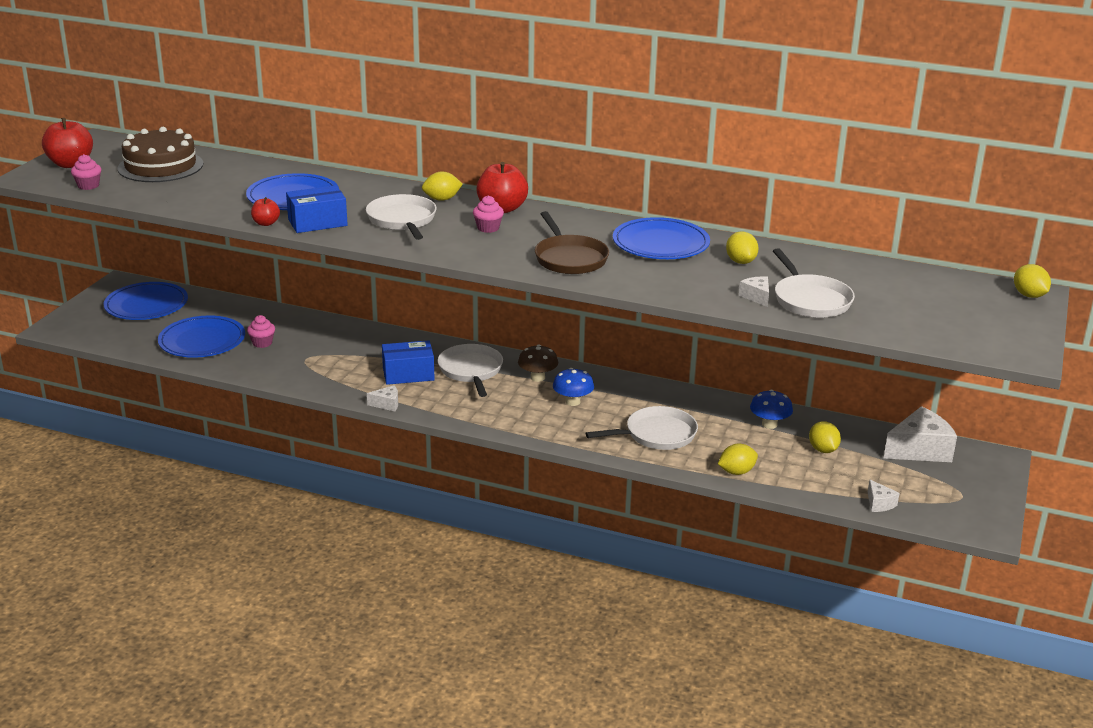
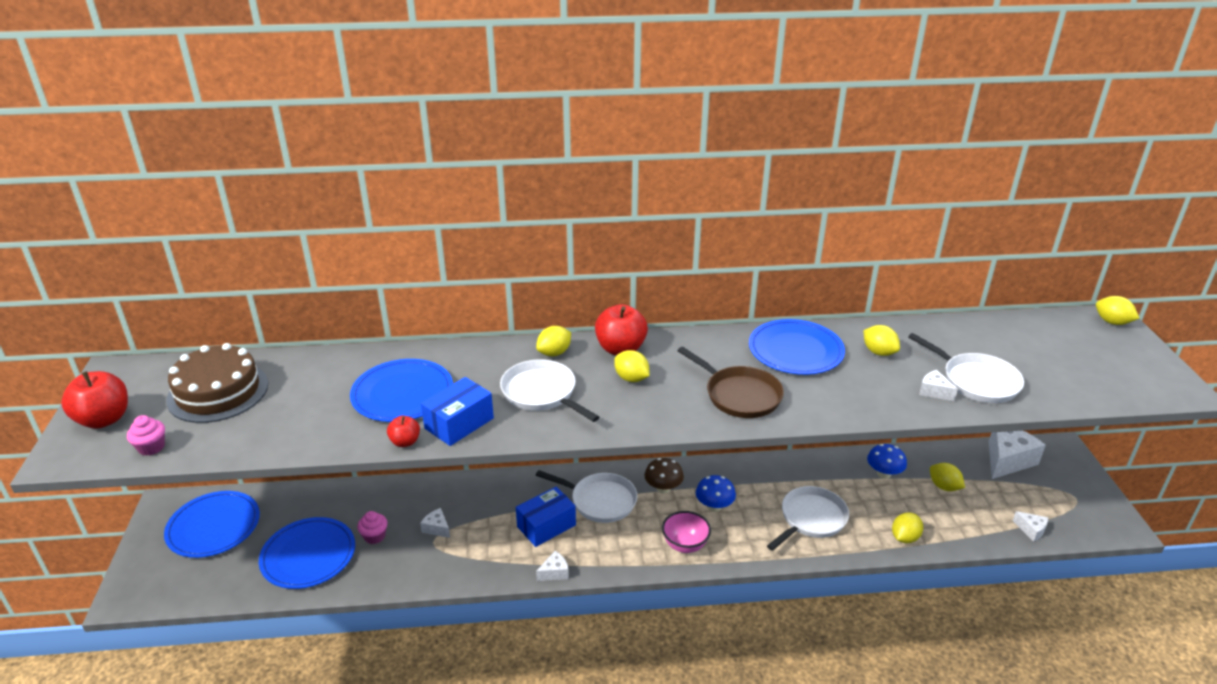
camera: 25 degrees left, 5 degrees up
white pan [438,344,503,397] -> white pan turned 150 degrees clockwise [536,470,637,523]
pink cupcake [473,195,504,233] -> yellow lemon [614,350,650,382]
none -> white cheese [420,508,450,538]
none -> pink bowl [662,511,711,553]

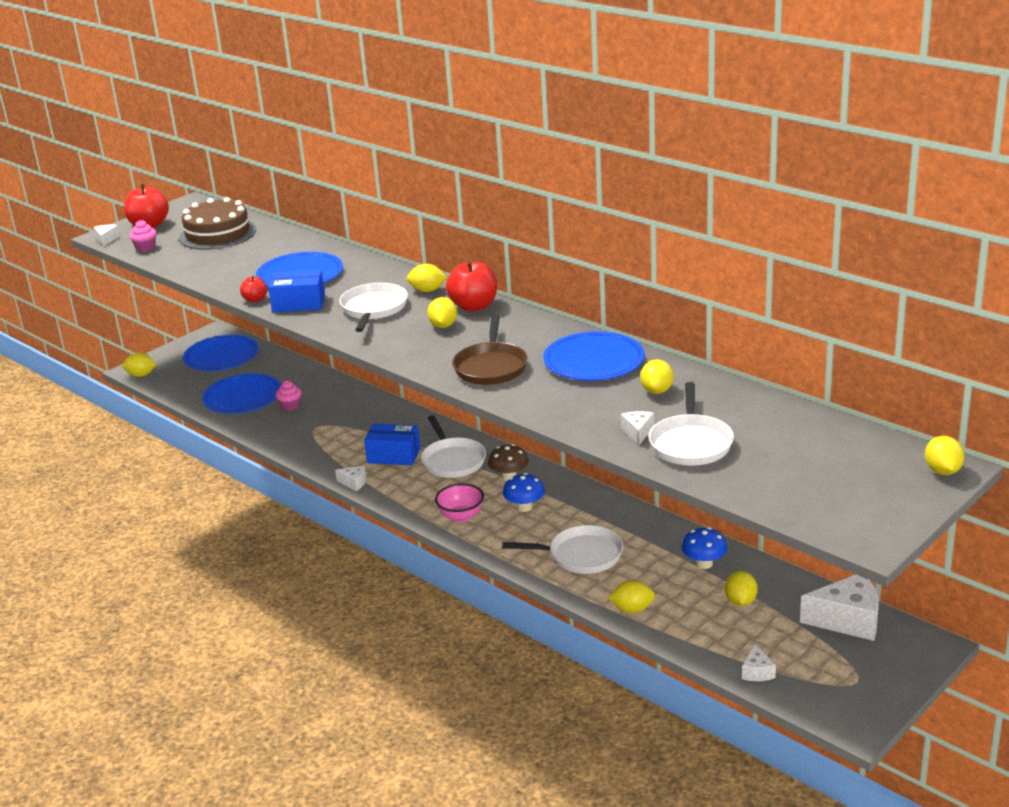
camera: 50 degrees right, 5 degrees down
white cheese [420,508,450,538] -> white cheese moved to [94,225,120,247]
none -> yellow lemon [122,353,157,377]

